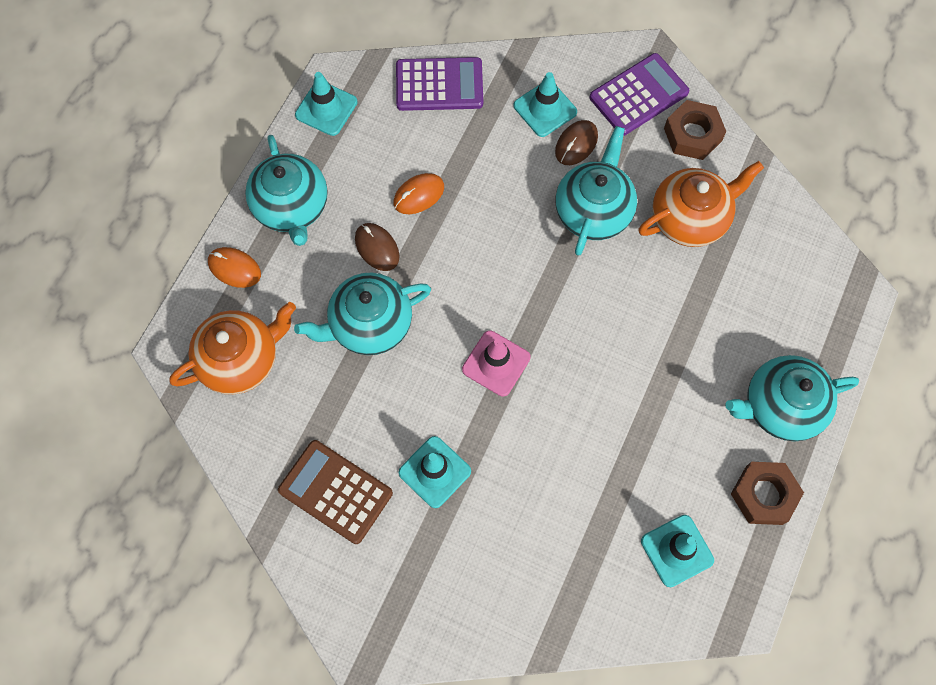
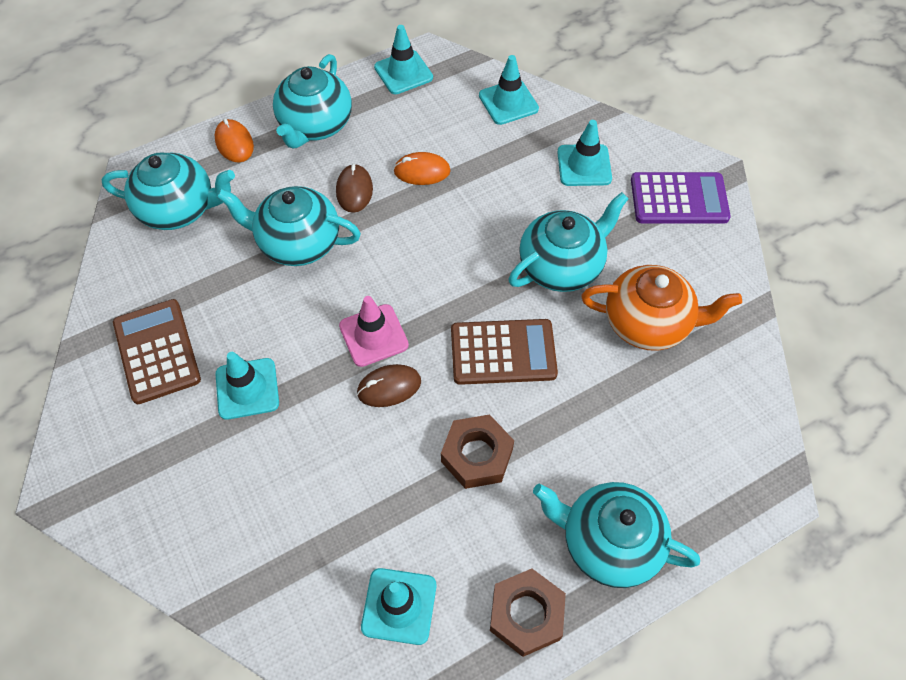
camera: 35 degrees right, 10 degrees down
orange teapot [170,302,296,394] -> turquoise teapot [101,152,235,230]
purple calculator [396,57,483,111] -> turquoise traffic cone [479,55,539,125]
brown mouse [555,120,598,165] -> brown mouse moved to [357,364,421,407]
brown nut [664,100,727,160] -> brown nut moved to [441,414,514,489]
none -> brown calculator [451,319,558,385]

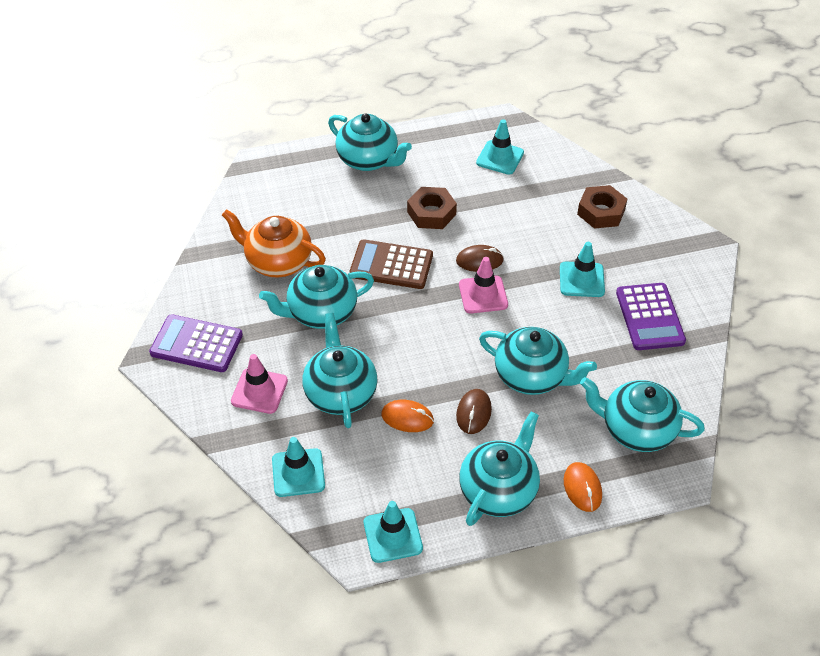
camera: 165 degrees left, 10 degrees down
brown calculator [113,299,201,404] -> purple calculator [616,283,686,350]
brown nut [490,569,566,657] -> brown nut moved to [577,185,627,229]
turquoise traffic cone [557,120,612,186] -> pink traffic cone [231,354,288,414]
none -> turquoise teapot [302,313,378,428]

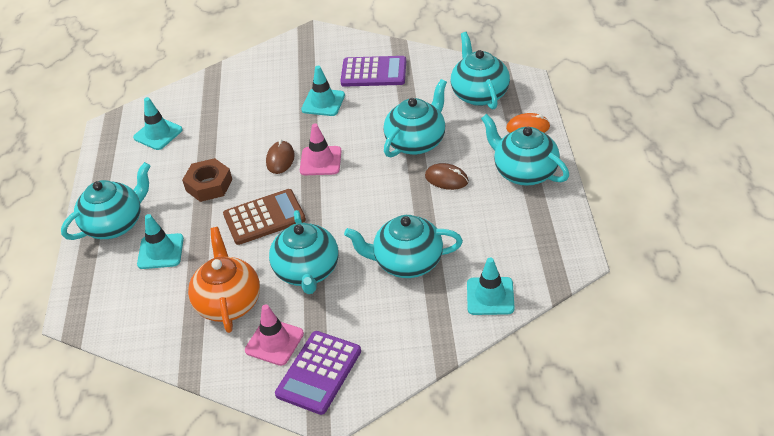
camera: 75 degrees left, 5 degrees down
orange teapot [222,209,326,277] -> orange teapot turned 135 degrees clockwise [188,227,260,333]
pink traffic cone [231,354,288,414] -> pink traffic cone moved to [245,304,304,366]
brown calculator [349,239,433,289] -> brown calculator turned 135 degrees counterclockwise [223,189,306,245]
turquoise traffic cone [364,501,423,563] -> turquoise traffic cone moved to [137,214,184,269]
orange mouse [381,400,434,432] -> none
brown nut [577,185,627,229] -> none
turquoise teapot [580,377,705,452] -> turquoise teapot turned 135 degrees clockwise [451,32,510,110]

